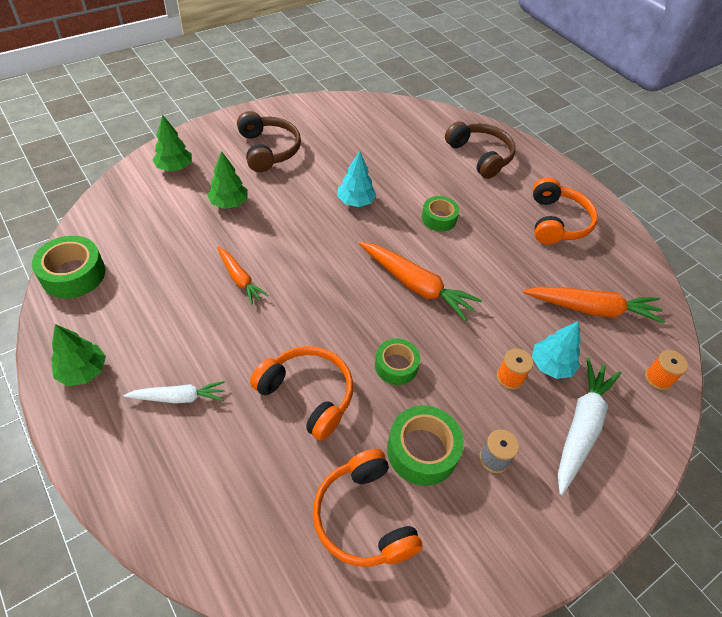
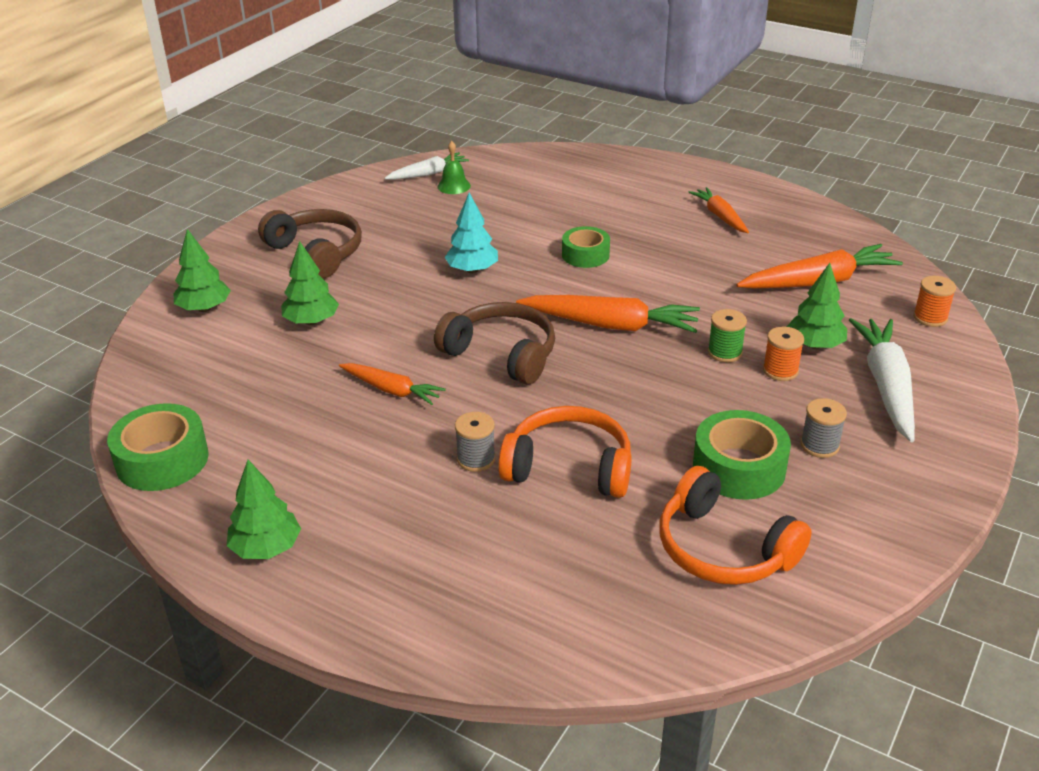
camera: 20 degrees left, 15 degrees down
white carrot [124,381,225,404] -> white carrot moved to [385,152,469,180]
green tape [375,338,420,385] -> none
brown headphones [445,121,516,179] -> brown headphones moved to [434,302,555,384]
turquoise tree [532,321,581,379] -> green tree [787,263,847,349]
orange headphones [533,177,598,244] -> orange carrot [689,187,749,233]
none -> green bell [437,141,471,194]
none -> grey spool [455,412,496,472]
none -> green spool [708,309,747,362]

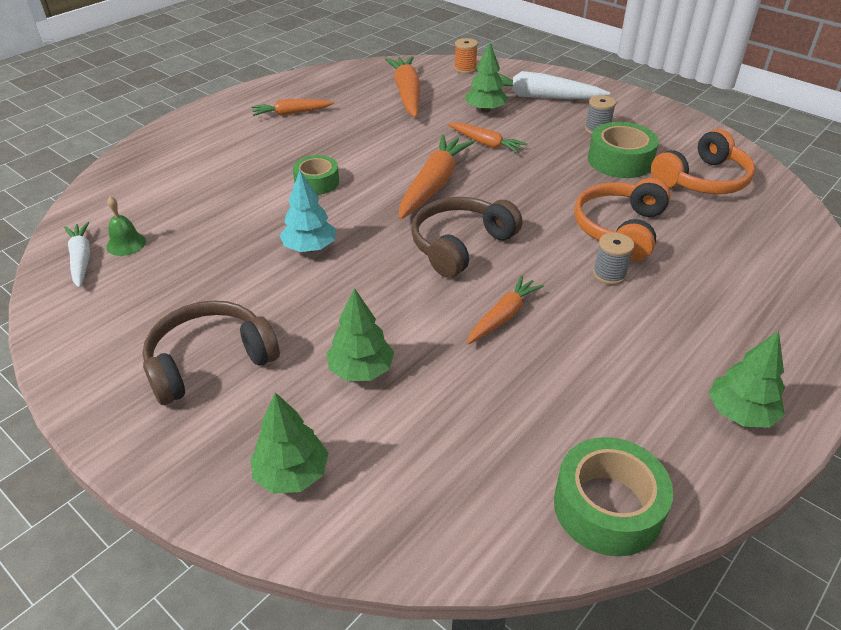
camera: 80 degrees left, 5 degrees up
green spool [708,309,747,362] -> orange carrot [448,122,527,153]
orange spool [763,327,804,381] -> none

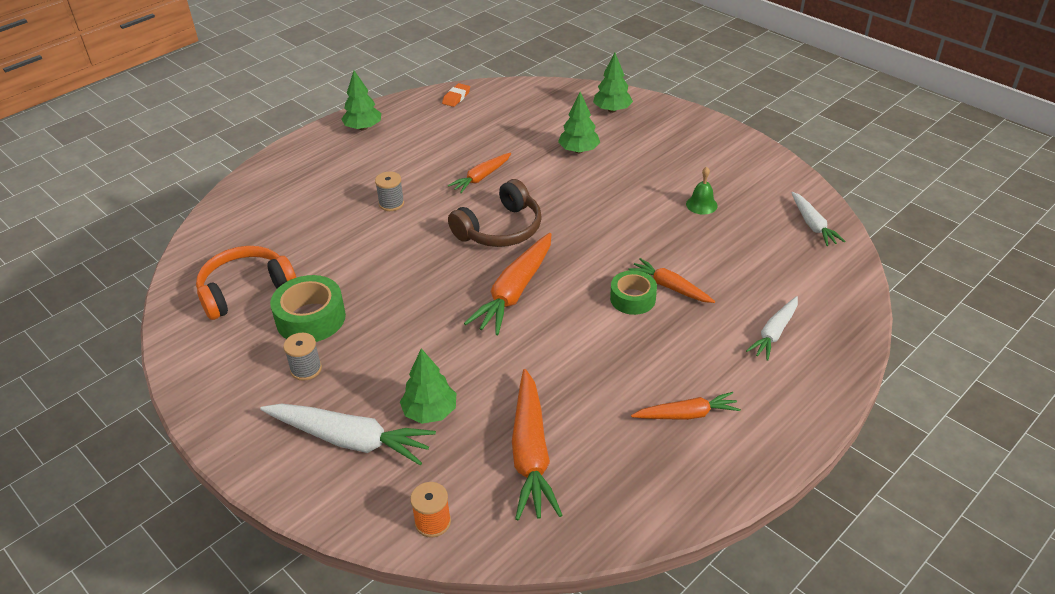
camera: 175 degrees left, 0 degrees up
green bell [106,196,146,256] -> green bell moved to [686,167,718,215]
brown headphones [142,300,280,405] -> none
turquoise tree [280,170,336,252] -> none
orange carrot [448,122,527,153] -> orange carrot moved to [628,258,715,303]
green tape [554,437,673,556] -> orange eraser [442,83,470,107]
orange headphones [574,178,671,261] -> none
none -> white carrot [746,296,798,361]

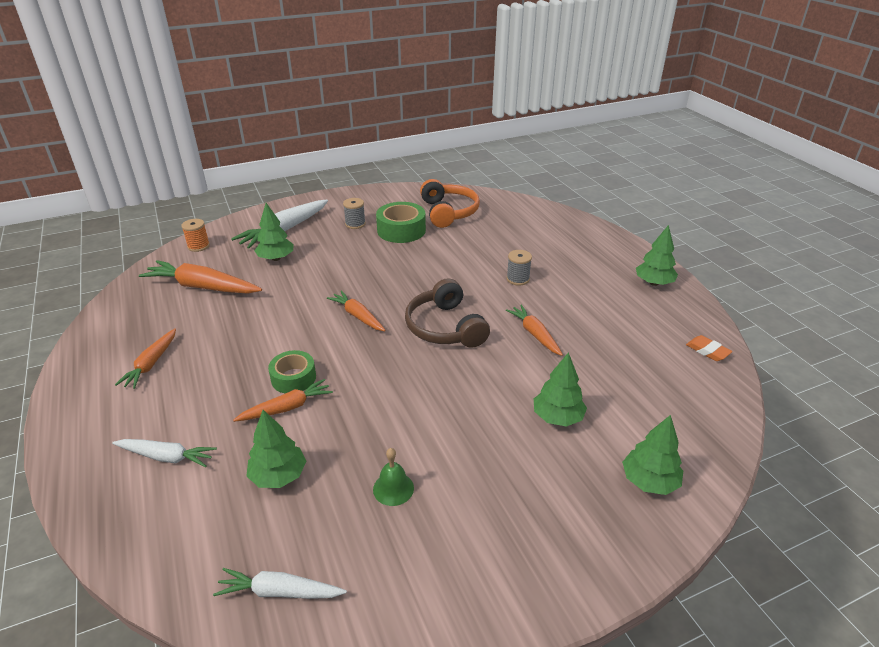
camera: 110 degrees right, 5 degrees down
orange carrot [464,233,551,335] -> orange carrot [327,290,386,331], size x0.60
white carrot [746,296,798,361] -> white carrot turned 135 degrees clockwise [112,439,217,467]
none -> green tree [246,410,306,488]

